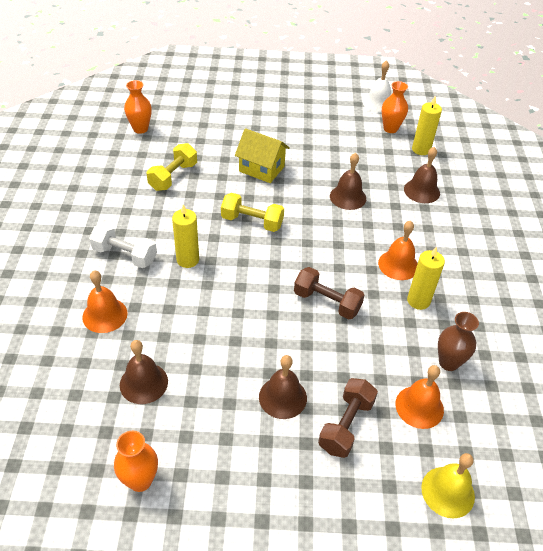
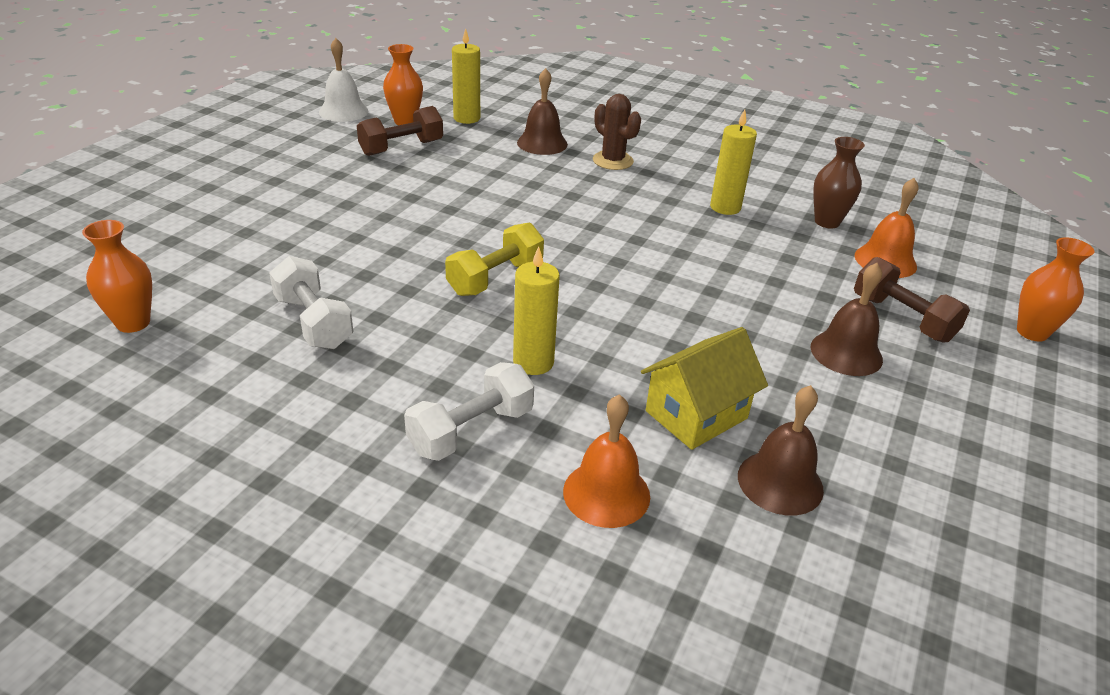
camera: 65 degrees left, 10 degrees down
orange vase [114,431,158,492] -> orange vase moved to [1017,237,1095,342]
yellow dumbbell [147,143,197,191] -> white dumbbell [269,256,354,349]
yellow house [235,128,290,183] -> yellow house moved to [641,327,768,450]
brown dumbbell [294,267,364,319] -> brown dumbbell moved to [357,106,443,156]
brown bell [330,153,366,210] -> none
orange bell [378,221,418,280] -> none
yellow bell [421,453,475,518] -> none
none -> brown cactus [593,94,641,170]

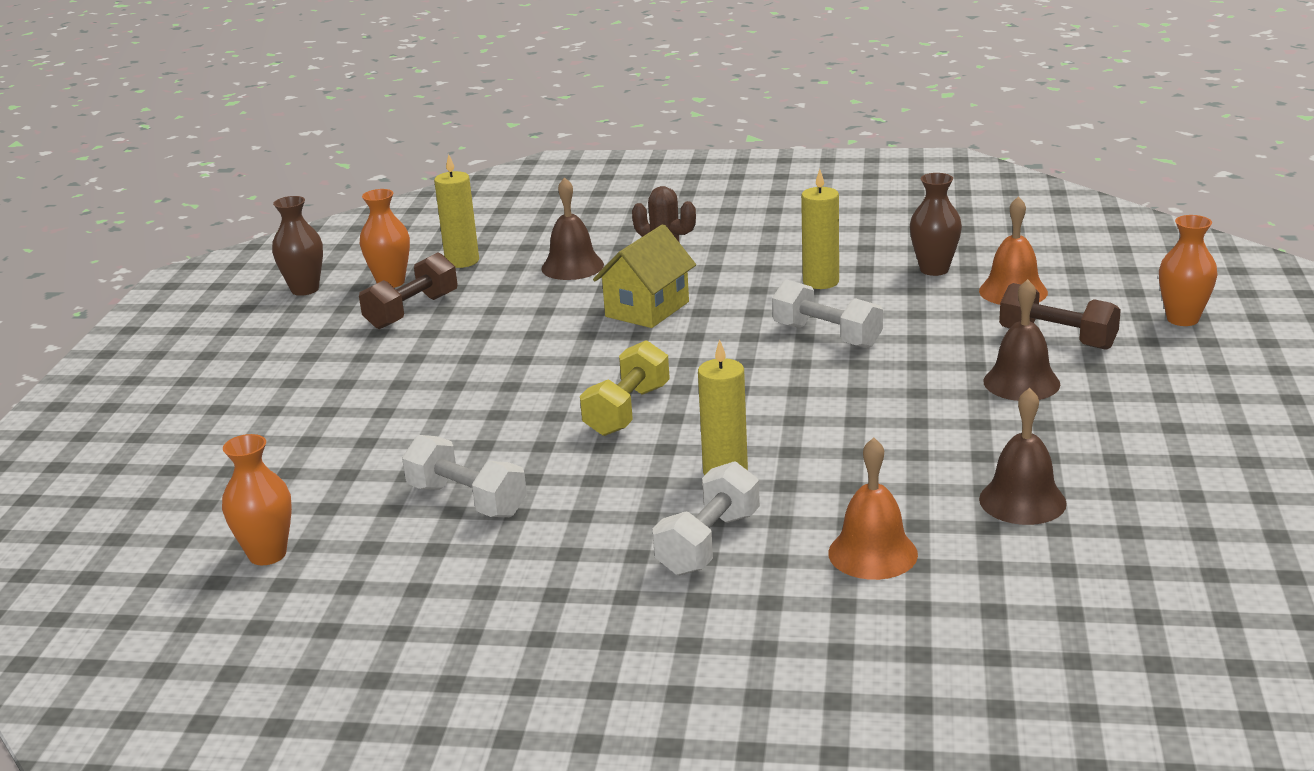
camera: 15 degrees left, 10 degrees down
white bell [319,38,368,122] -> brown vase [272,196,323,296]
yellow house [641,327,768,450] -> yellow house moved to [593,224,696,328]
none -> white dumbbell [772,279,883,348]

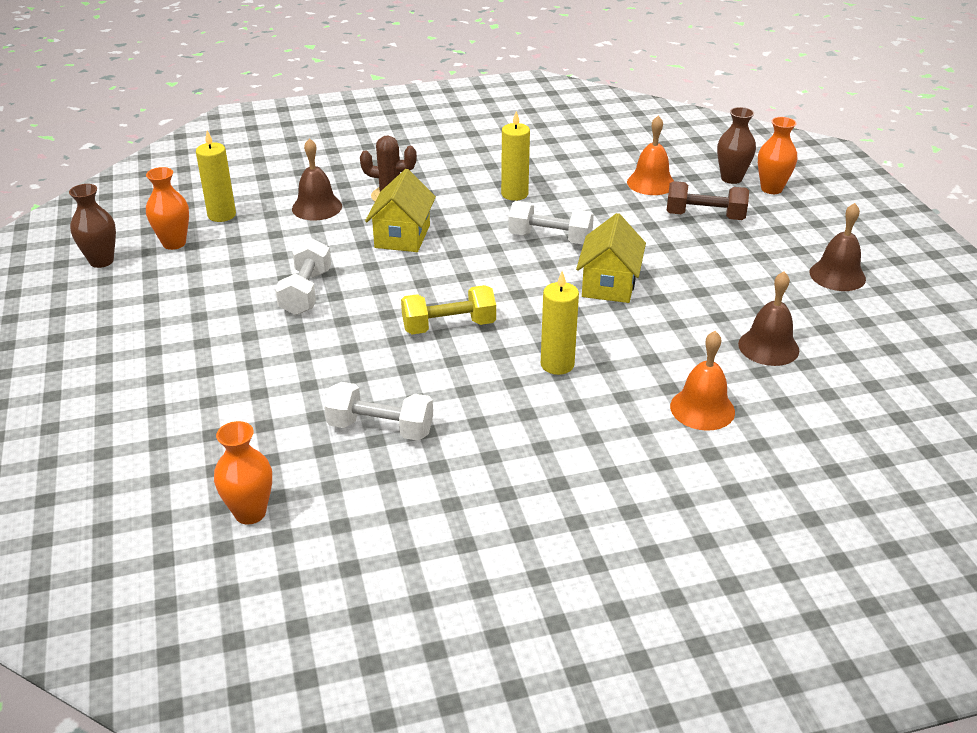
camera: 25 degrees left, 10 degrees up
brown dumbbell [359,252,458,329] -> none
yellow dumbbell [580,340,670,436] -> yellow dumbbell turned 75 degrees clockwise [401,285,496,334]
white dumbbell [653,461,760,575] -> white dumbbell moved to [275,238,331,315]
brown vase [910,173,962,276] -> brown vase moved to [717,107,756,184]
brown bell [983,279,1060,401] -> brown bell moved to [810,203,866,291]
none -> yellow house [576,213,646,303]

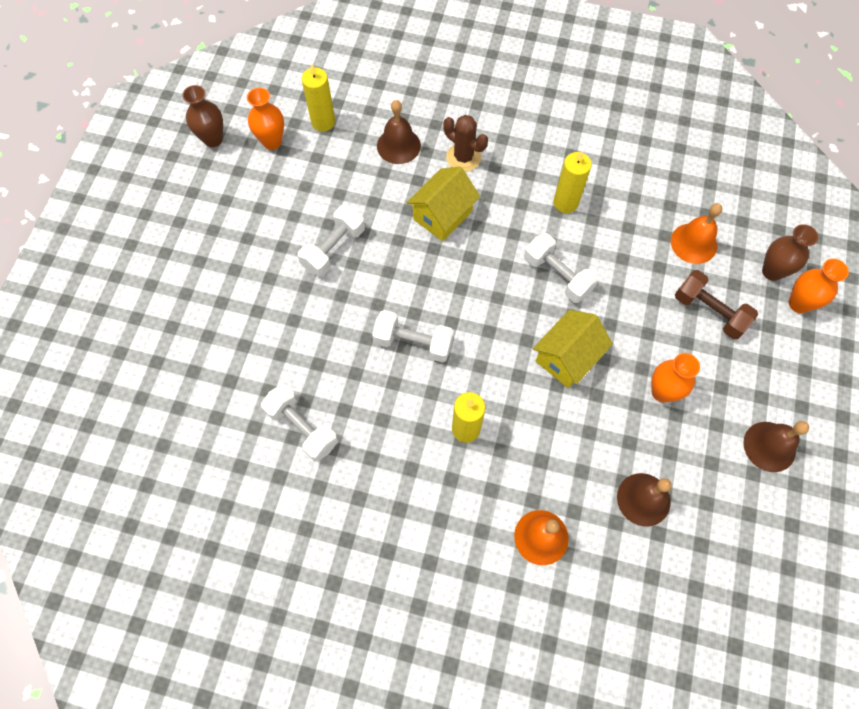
camera: 30 degrees right, 30 degrees up
orange vase [214,421,272,524] -> orange vase moved to [651,353,700,402]
yellow dumbbell [401,285,496,334] -> white dumbbell [372,310,454,363]

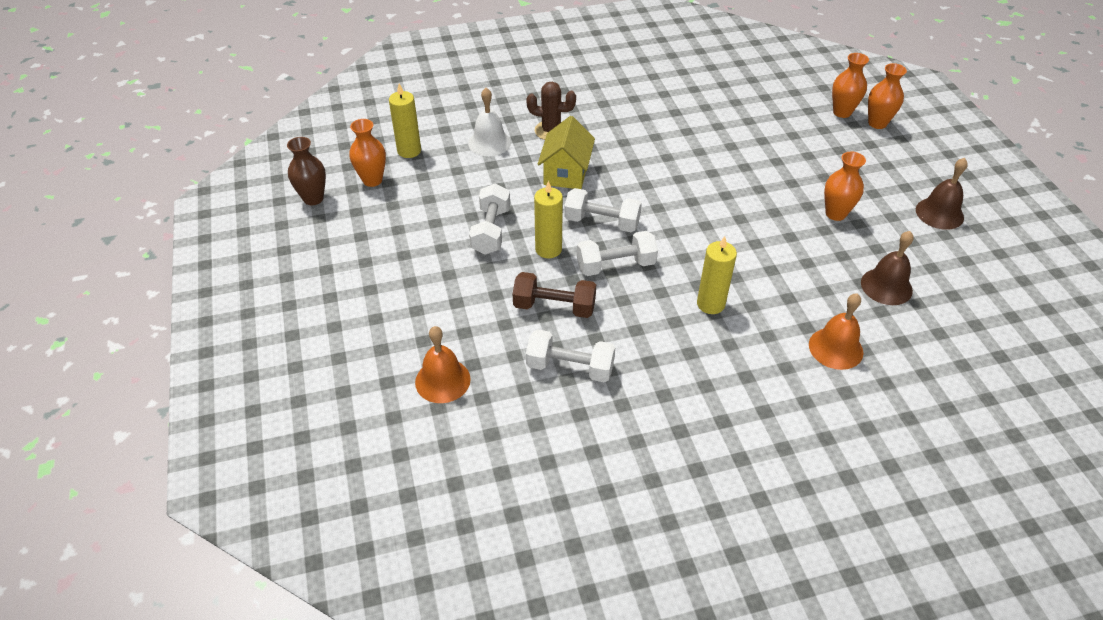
camera: 30 degrees left, 20 degrees down
brown bell [377,100,421,164] -> white bell [468,88,511,156]
white dumbbell [524,233,598,303] -> white dumbbell moved to [564,188,642,232]
yellow house [533,310,613,388] -> none
yellow candle [554,151,592,213] -> yellow candle moved to [534,181,563,258]
orange bell [671,203,722,264] -> orange bell moved to [415,326,471,403]
brown dumbbell [675,270,758,339] -> brown dumbbell moved to [513,272,596,318]
brown vase [762,224,818,281] -> orange vase [832,53,869,118]

